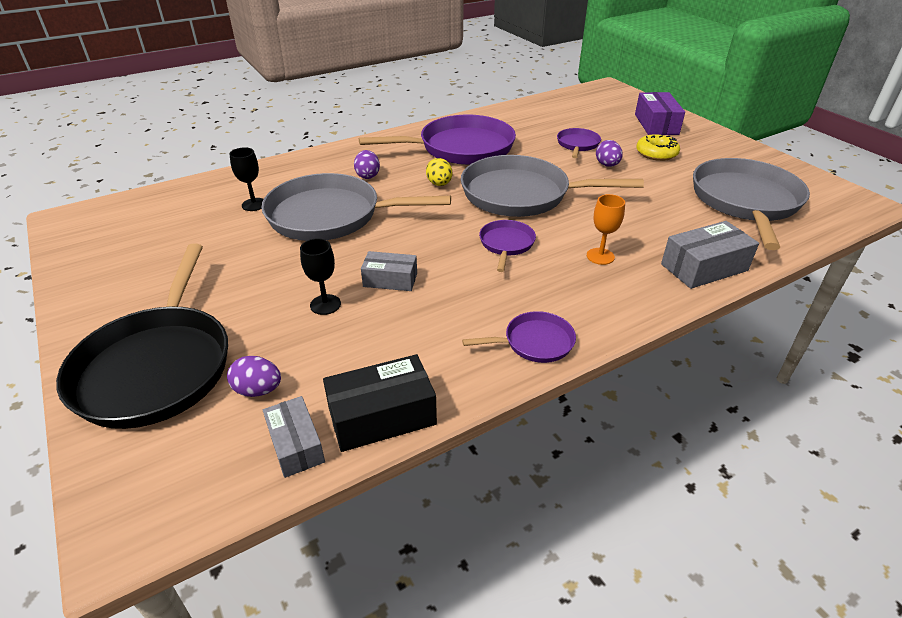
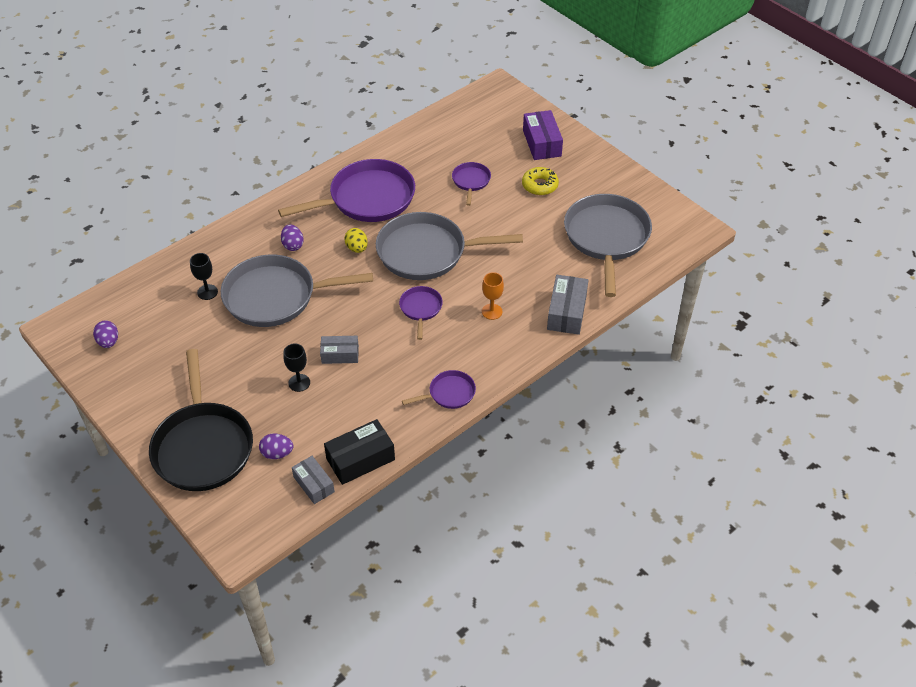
camera: 10 degrees left, 10 degrees up
purple egg [596,140,623,167] -> purple egg moved to [93,320,118,348]
grey box [661,221,759,289] -> grey box turned 45 degrees counterclockwise [547,275,588,335]

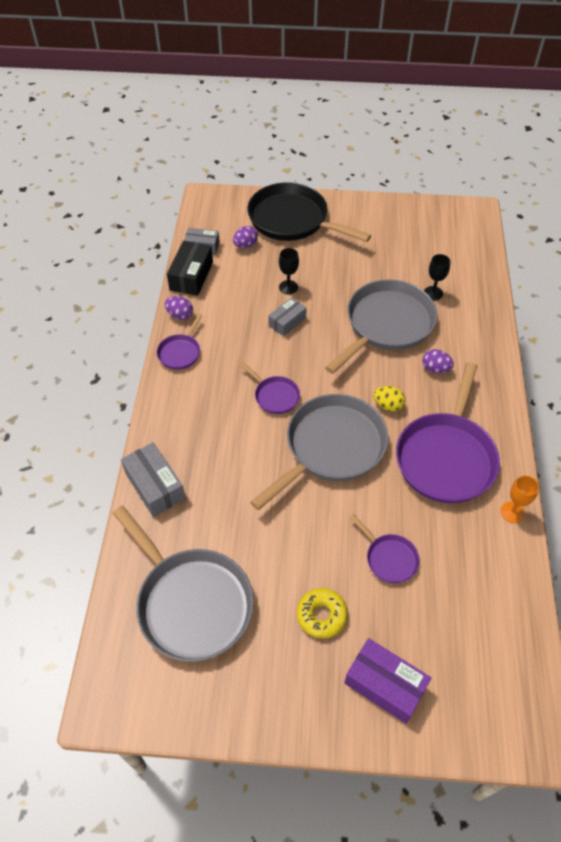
camera: 135 degrees right, 5 degrees up
purple egg [93,320,118,348] -> purple egg moved to [165,296,193,320]
orange goblet [482,272,504,320] -> orange goblet moved to [501,475,539,523]

